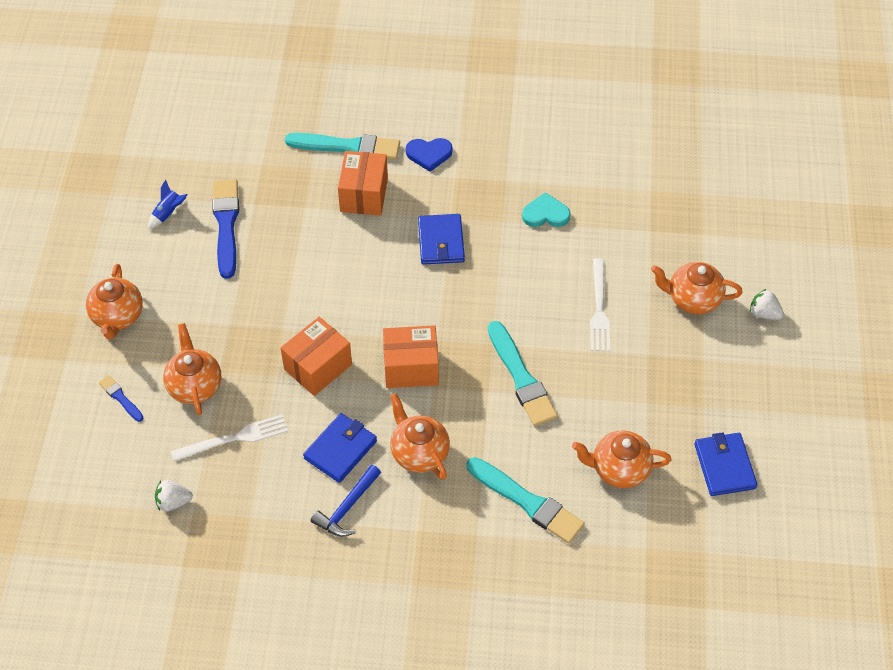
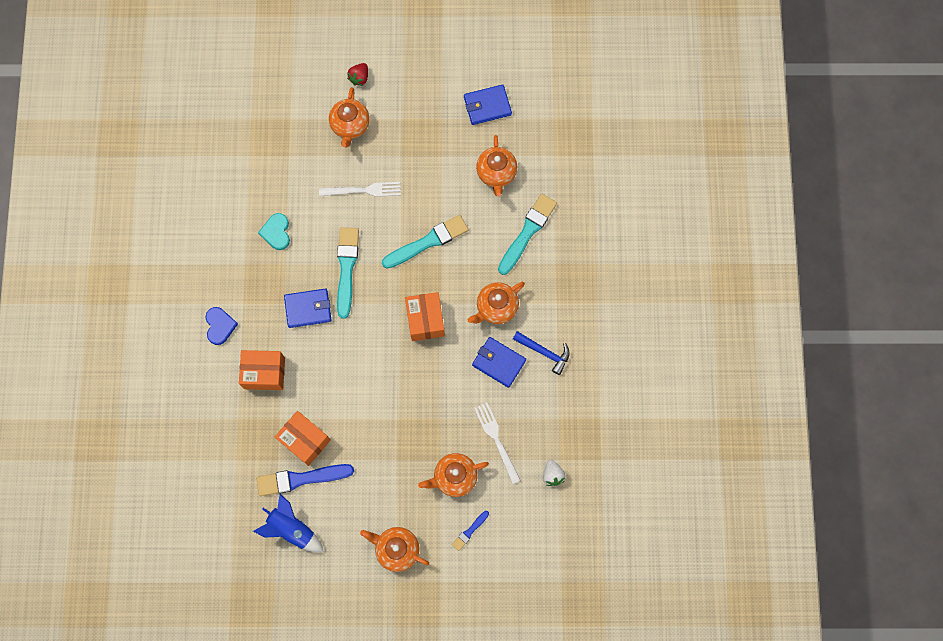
camera: 95 degrees left, 20 degrees up
orange teapot [86,264,143,339] -> orange teapot turned 150 degrees counterclockwise [360,527,429,572]
blue rocket [148,180,187,229] -> blue rocket [253,494,324,552], size x1.74
orange box [281,317,352,396] -> orange box moved to [275,411,331,466]
turquoise brush [285,133,400,160] -> turquoise brush moved to [337,227,359,319]
white strawberry [750,289,784,320] -> red strawberry [347,63,368,86]

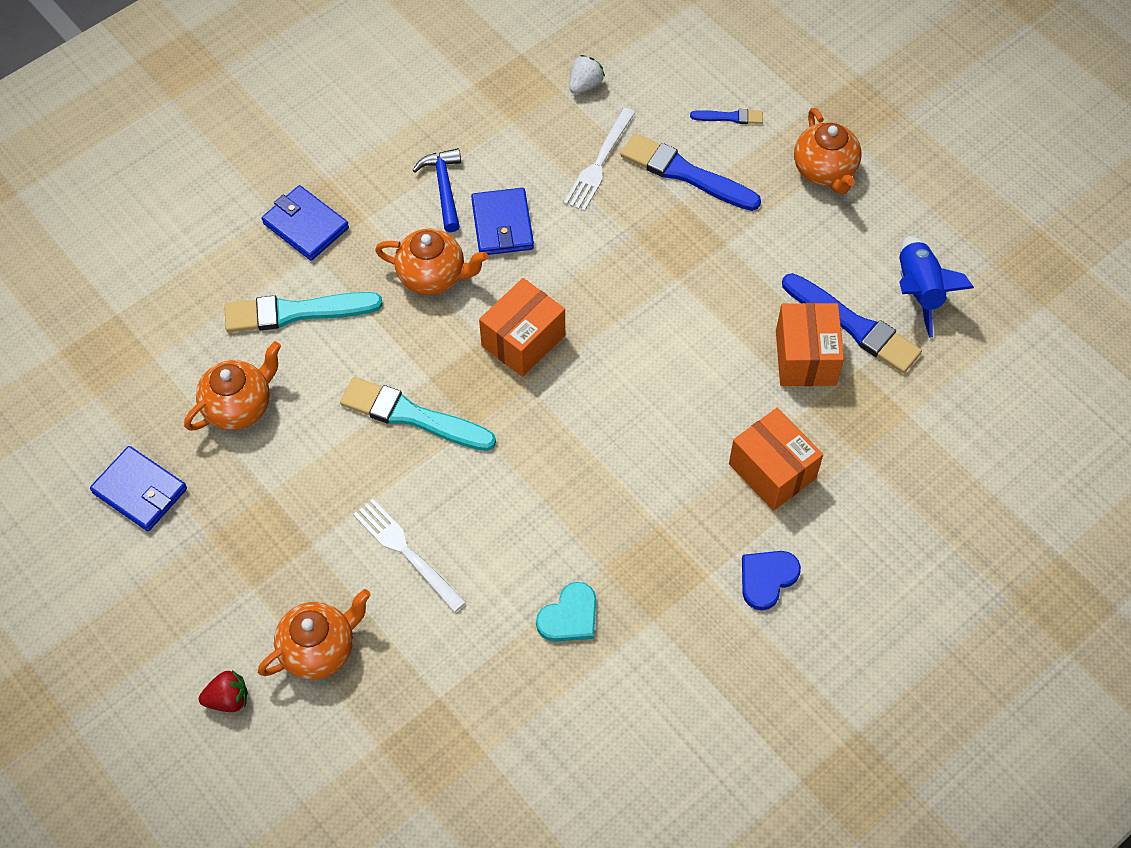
camera: 130 degrees left, 15 degrees down
blue wallet [284,288,331,328] -> blue wallet moved to [262,185,349,261]
turquoise brush [337,227,359,319] -> none
orange teapot [418,453,489,497] -> blue brush [621,133,761,211]

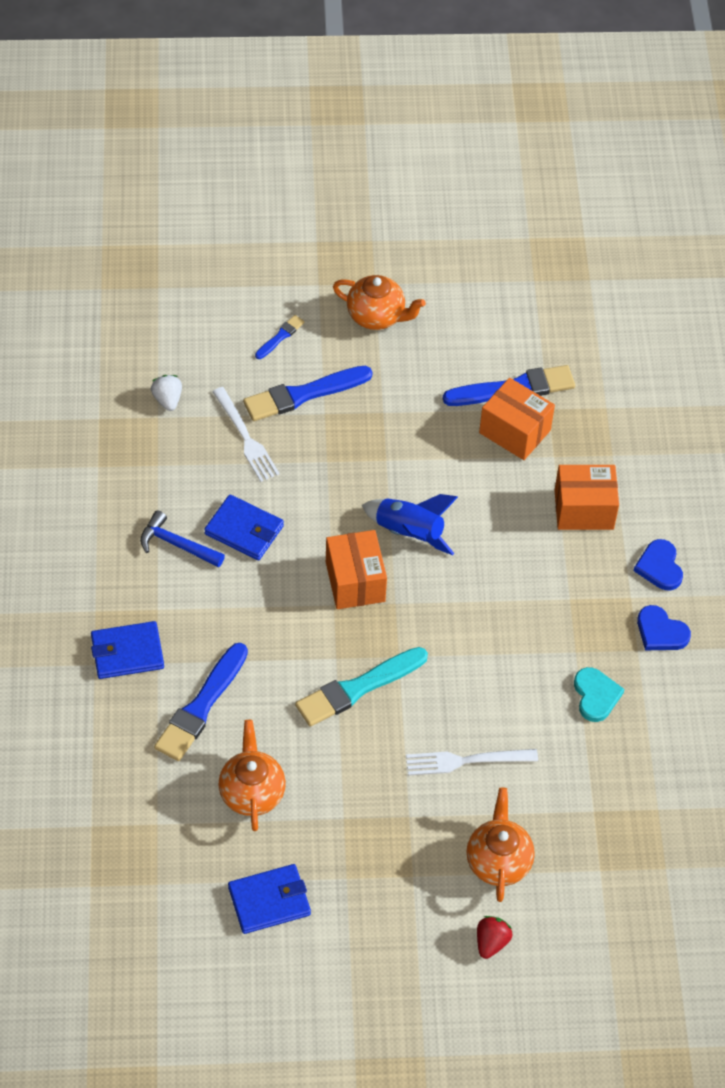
camera: 55 degrees left, 5 degrees down
turquoise brush [224,292,383,332] -> blue brush [154,643,248,761]
orange teapot [375,228,488,295] -> none
blue rocket [899,236,974,338] -> blue rocket moved to [362,494,458,555]
none -> blue heart [637,605,691,650]

